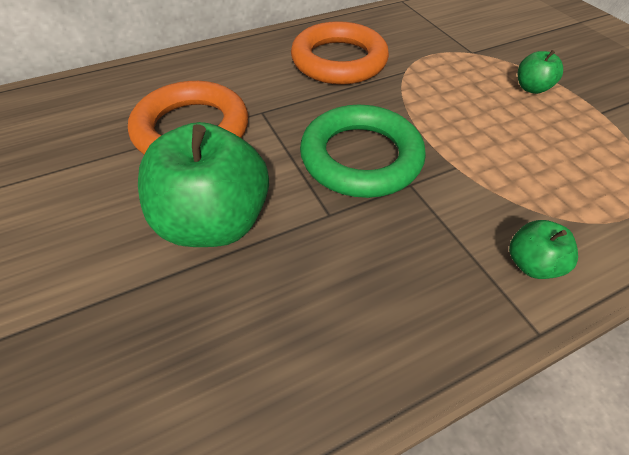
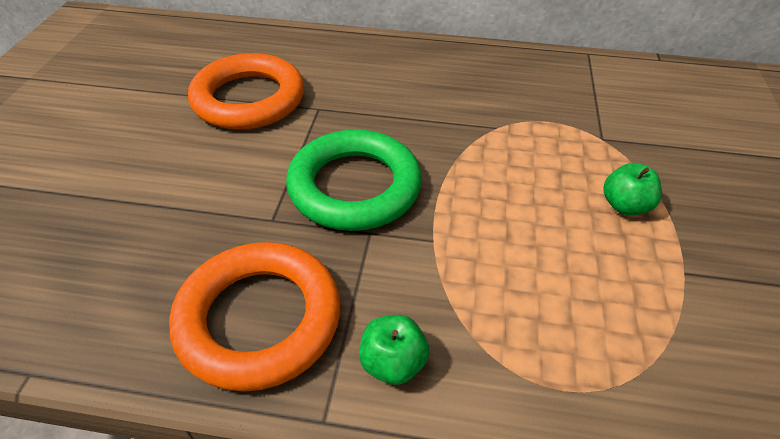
camera: 35 degrees right, 5 degrees down
green apple [138,122,269,247] -> none
orange ring [291,21,389,85] -> orange ring moved to [169,242,341,392]

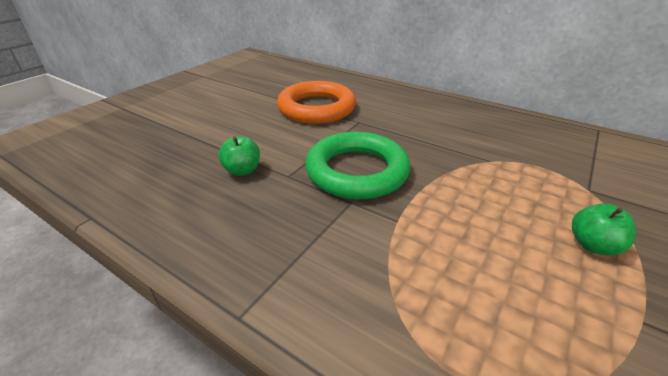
camera: 25 degrees right, 10 degrees down
orange ring [169,242,341,392] -> none
green apple [359,315,429,385] -> green apple moved to [218,136,260,176]

